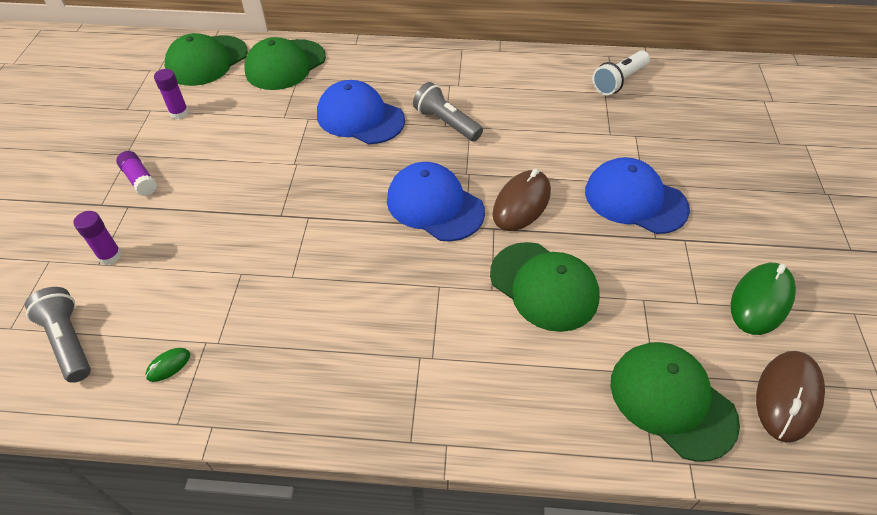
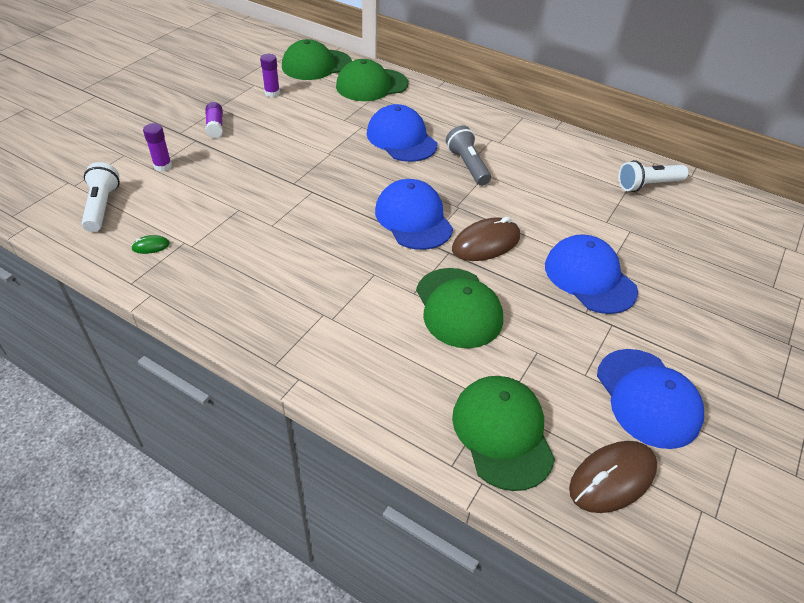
camera: 25 degrees right, 5 degrees down
grey flashlight [25,287,91,383] -> white flashlight [81,162,120,232]
green mouse [731,263,796,335] -> blue cap [597,349,704,449]

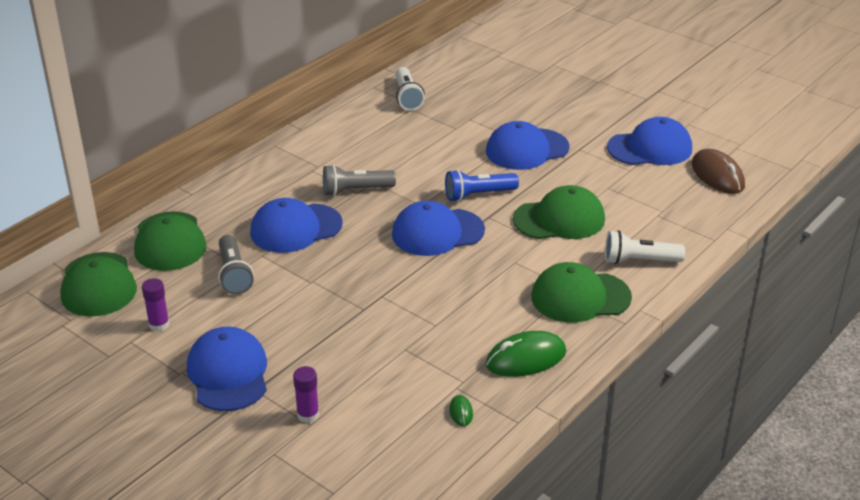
camera: 80 degrees left, 10 degrees down
white flashlight [81,162,120,232] -> white flashlight moved to [605,230,685,265]
purple glue stick [205,102,223,138] -> blue cap [187,327,267,411]
brown mouse [452,217,520,261] -> blue flashlight [445,170,519,202]
green cap [452,376,555,491] -> green cap moved to [531,262,632,323]
none -> grey flashlight [218,235,254,294]
none -> green mouse [486,331,566,377]

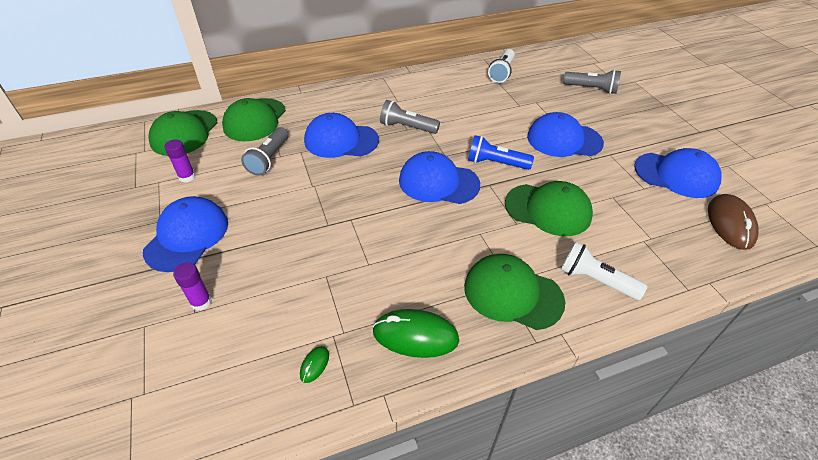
camera: 30 degrees right, 10 degrees up
none -> grey flashlight [563,69,621,94]

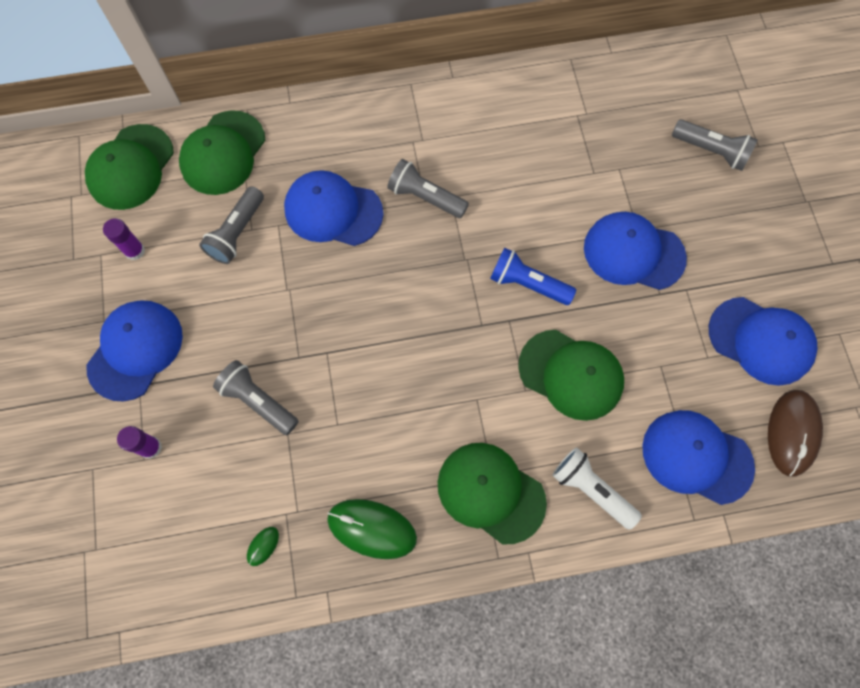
camera: 10 degrees right, 25 degrees up
blue cap [399,151,480,204] -> blue cap moved to [642,410,755,505]
white flashlight [488,49,515,83] -> none
none -> grey flashlight [213,360,299,435]

